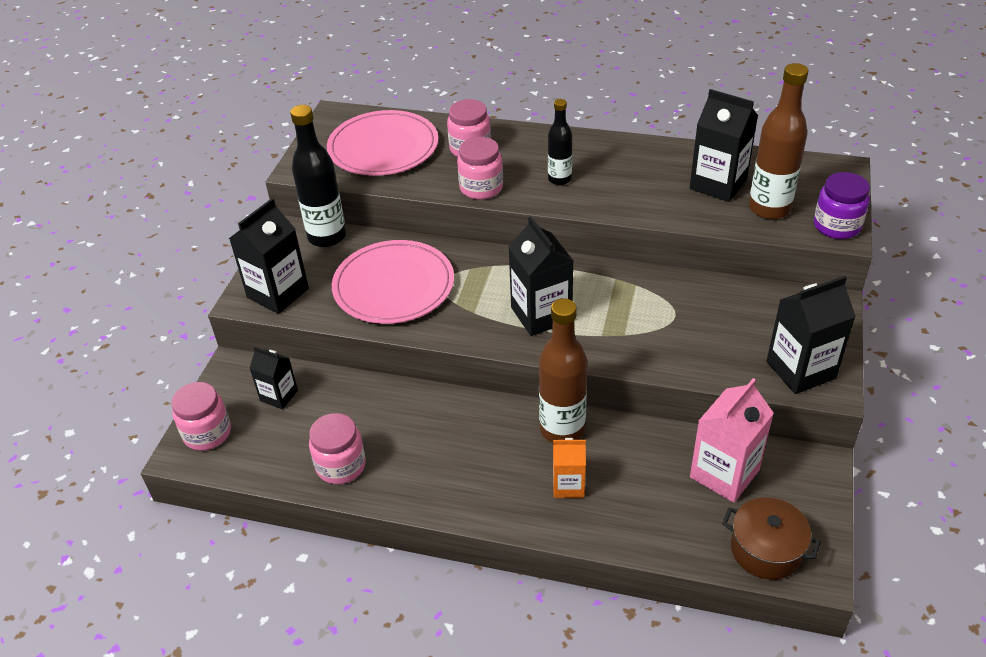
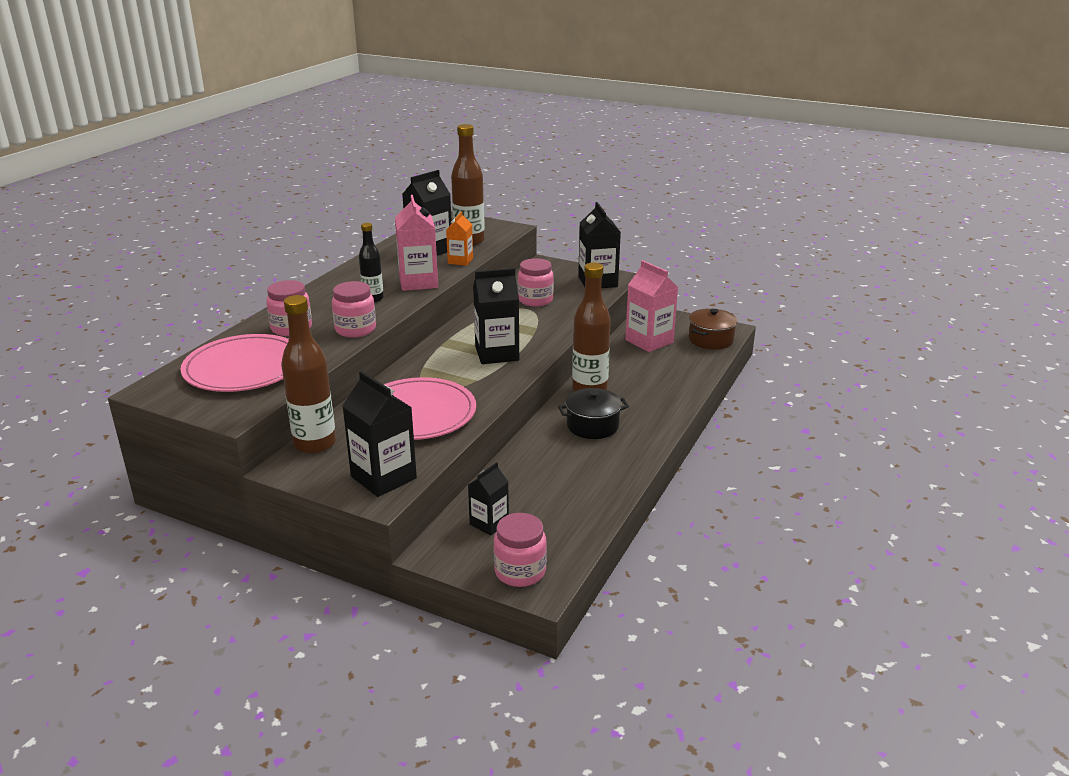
camera: 80 degrees left, 15 degrees down
black bottle [290,105,346,247] -> brown bottle [281,295,336,454]
pink jar [309,413,366,484] -> pink jar moved to [518,258,554,307]
orange carton [553,438,586,498] -> orange carton moved to [446,211,473,266]
purple jar [814,172,870,239] -> none
none -> pink carton [395,195,438,291]
none -> black pot [558,388,629,439]

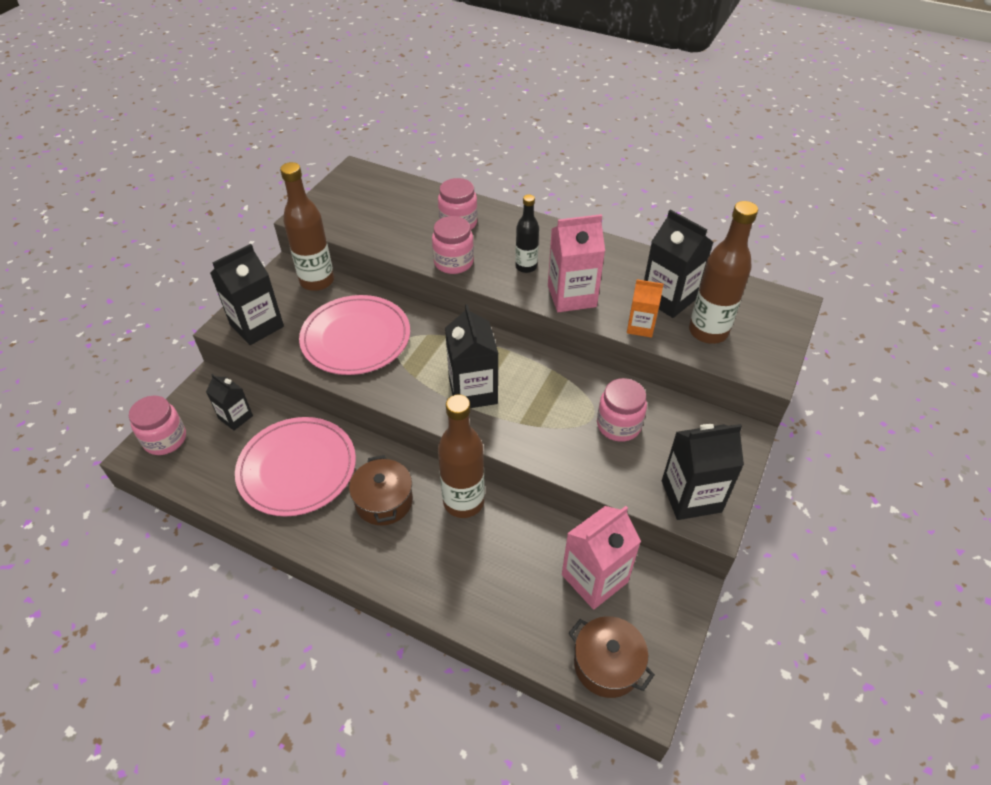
camera: 90 degrees right, 20 degrees up
pink plate [181,334,289,392] -> pink plate moved to [235,417,356,516]
black pot [558,388,629,439] -> brown pot [349,455,413,525]

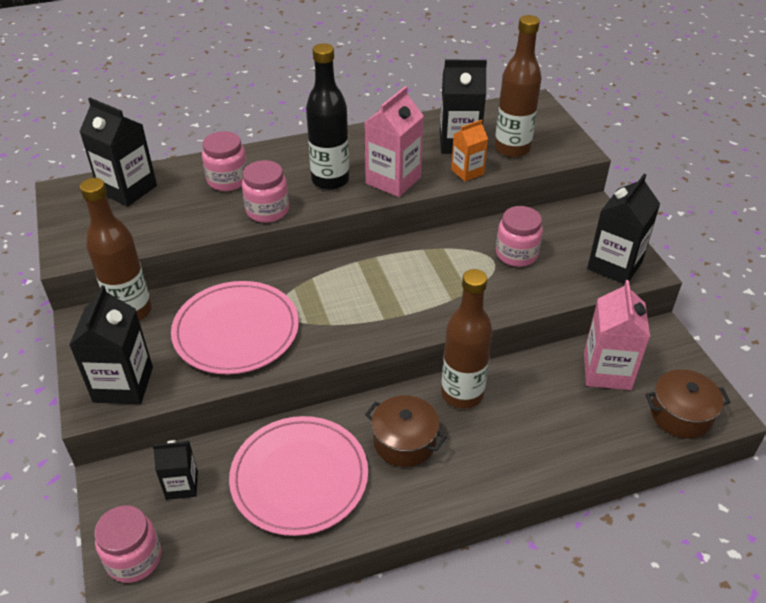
camera: 45 degrees left, 5 degrees down
black carton [445,304,498,408] -> black carton moved to [79,98,157,207]
black bottle [515,195,539,273] -> black bottle [306,43,349,190], size x1.68

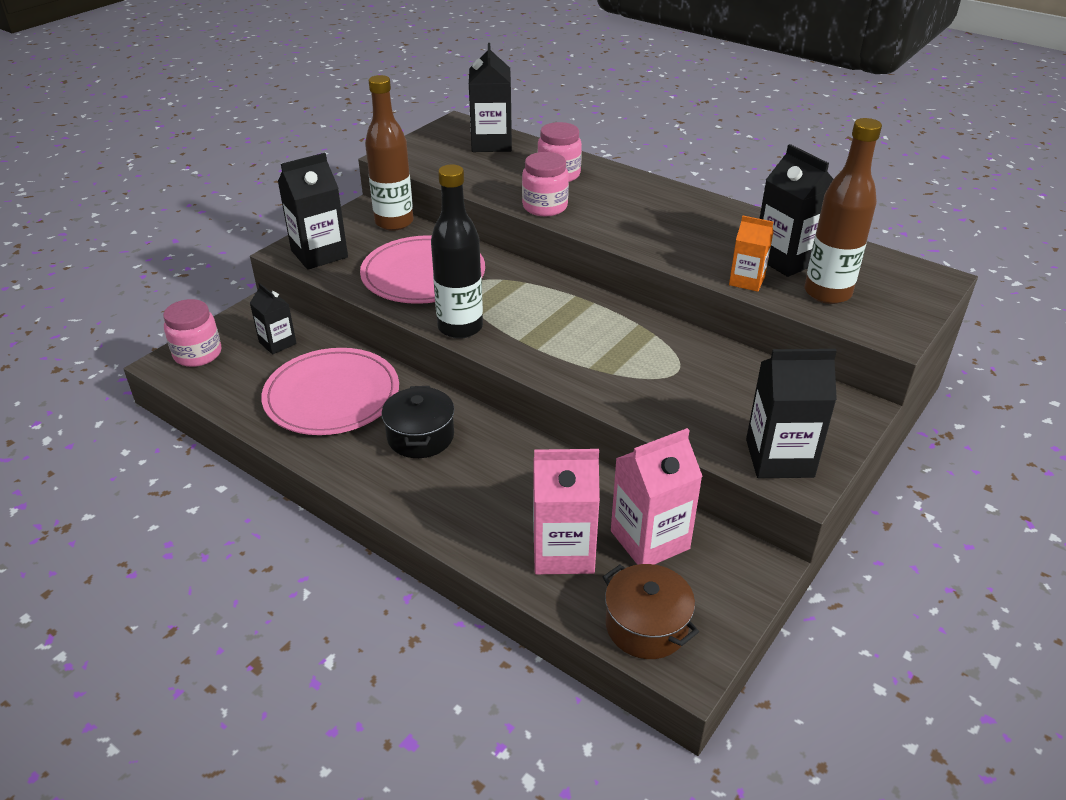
camera: 55 degrees right, 5 degrees down
black bottle [306,43,349,190] -> black bottle moved to [431,164,483,339]
pink carton [364,86,424,197] -> pink carton moved to [533,449,600,574]
brown pot [365,395,446,467] -> black pot [382,386,455,458]
brown bottle [441,269,493,409] -> none
pink jar [496,206,543,267] -> none

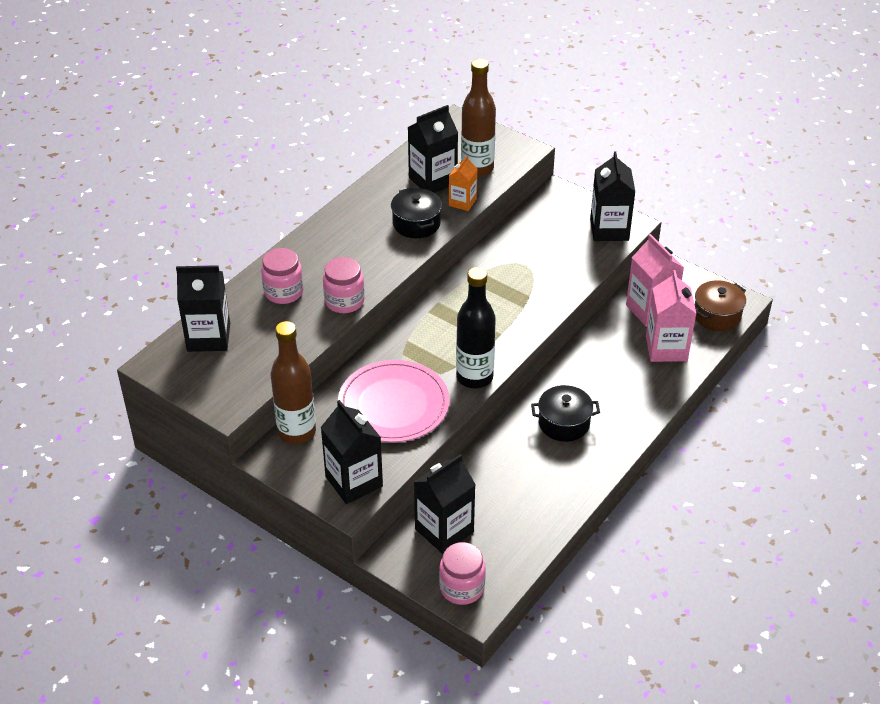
camera: 90 degrees left, 5 degrees up
black carton [250,283,297,355] -> black carton [414,454,476,554], size x1.67
pink plate [261,348,399,435] -> none
none -> black pot [391,187,442,238]

